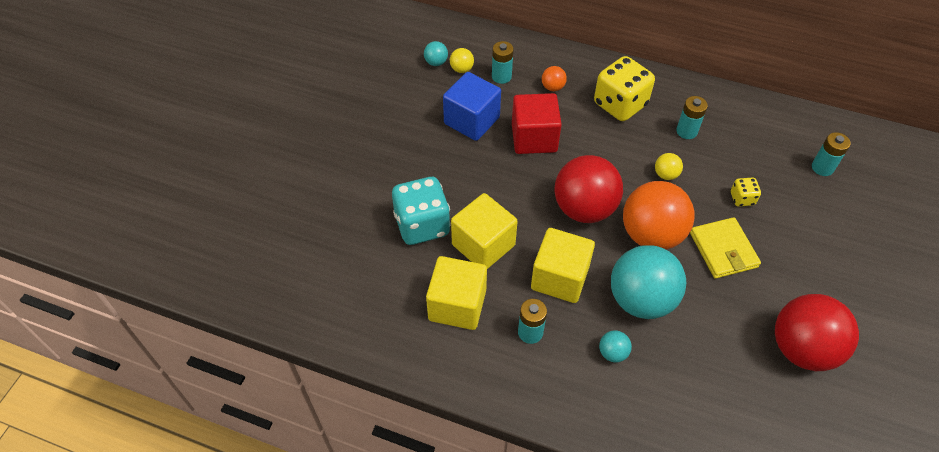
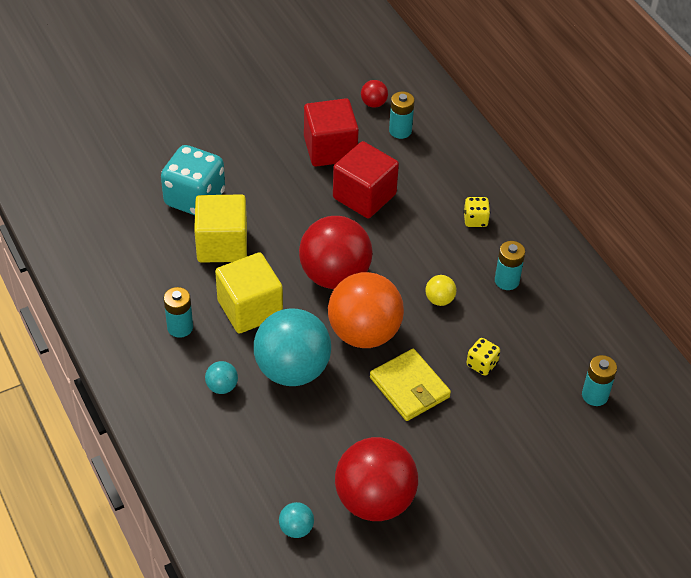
camera: 40 degrees right, 5 degrees down
turquoise ball [424,41,448,66] -> turquoise ball moved to [279,502,314,538]
yellow cube [426,256,487,330] -> none
blue cube [443,72,501,141] -> red cube [304,98,359,167]
yellow ball [450,48,474,73] -> red ball [361,80,388,108]
orange ball [542,66,567,91] -> none
yellow dice [594,56,655,121] -> yellow dice [463,197,490,227], size x0.47
yellow wallet [690,217,761,279] -> yellow wallet turned 60 degrees counterclockwise [370,349,451,421]

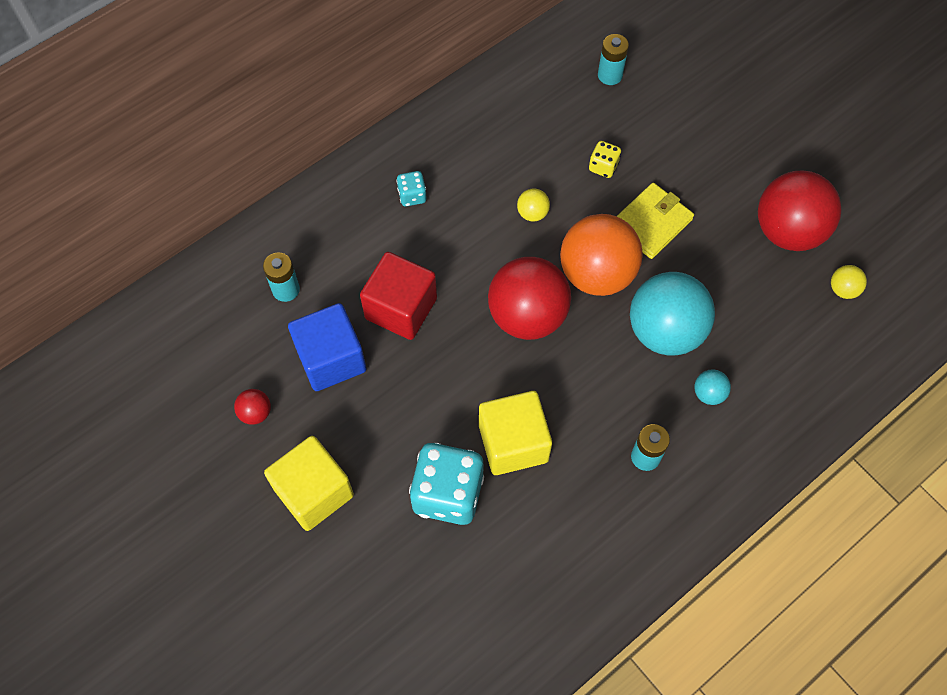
camera: 100 degrees left, 15 degrees up
yellow cube [215,252,283,334] -> yellow cube moved to [264,436,354,531]
turquoise ball [279,502,314,538] -> yellow ball [831,265,867,299]
red cube [304,98,359,167] -> blue cube [288,303,366,391]
red ball [361,80,388,108] -> red ball moved to [234,389,271,425]
yellow dice [463,197,490,227] -> turquoise dice [396,171,426,206]
turquoise battery [495,241,525,290] -> none

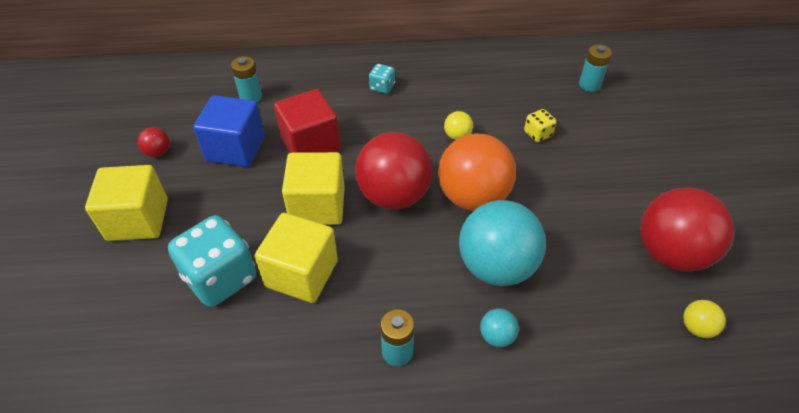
camera: 35 degrees right, 15 degrees down
yellow wallet [617,183,694,259] -> none
none -> yellow cube [282,152,345,225]

